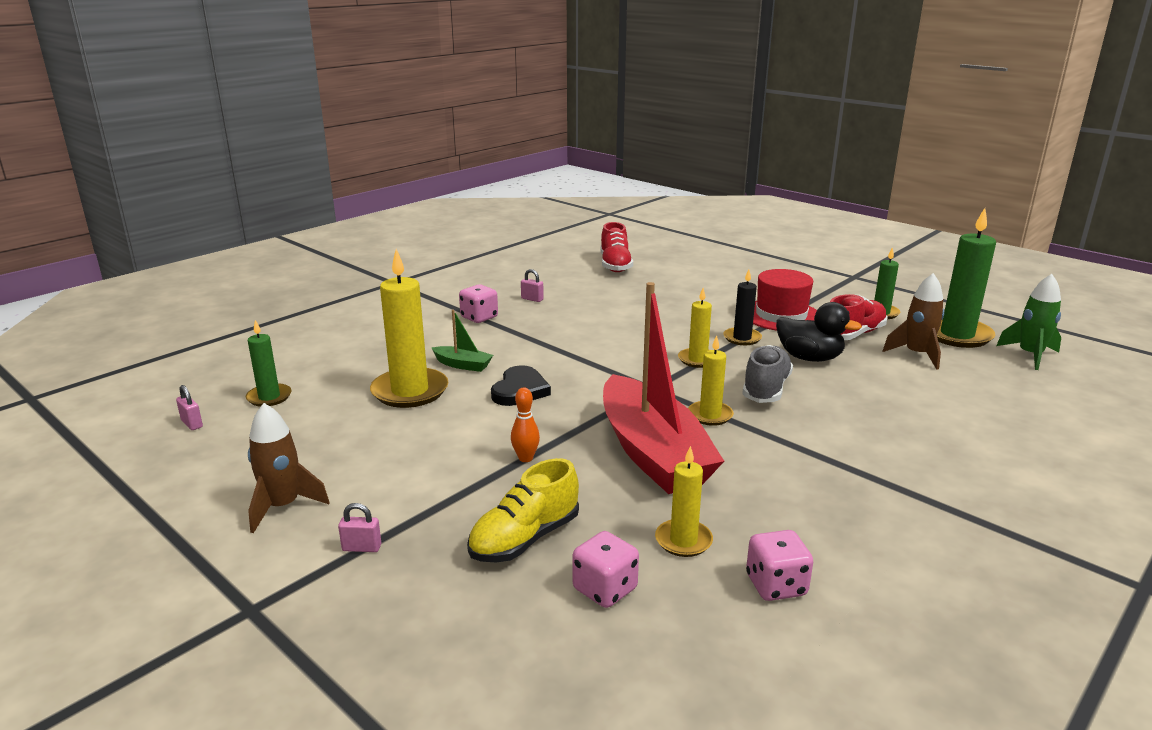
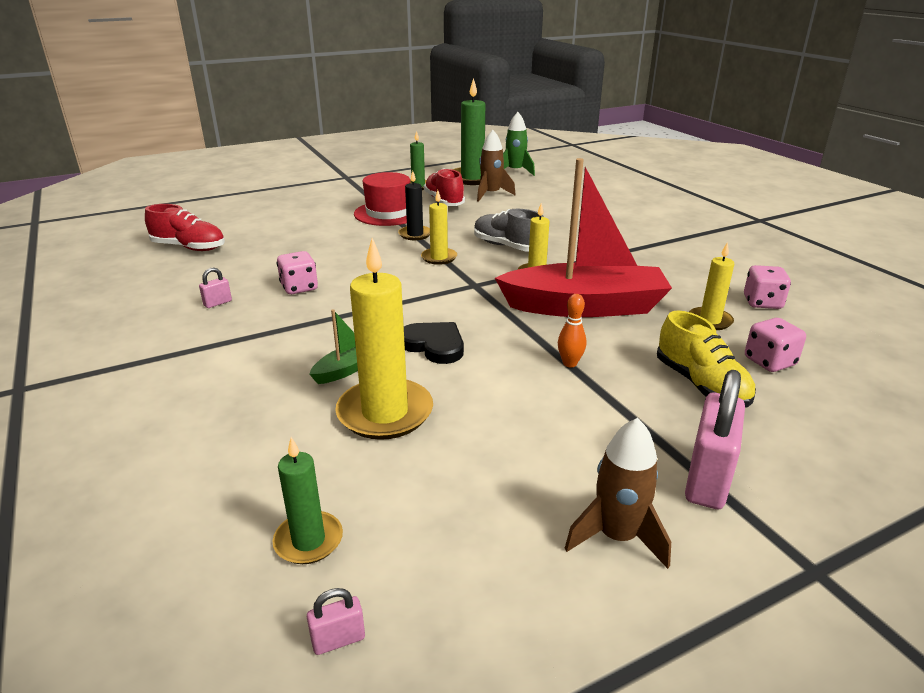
camera: 70 degrees left, 5 degrees up
pink padlock [338,503,381,552] -> pink padlock [685,370,745,509], size x2.21
pink dice [459,285,498,323] -> pink dice moved to [276,251,318,294]
black duck [776,302,862,362] -> none

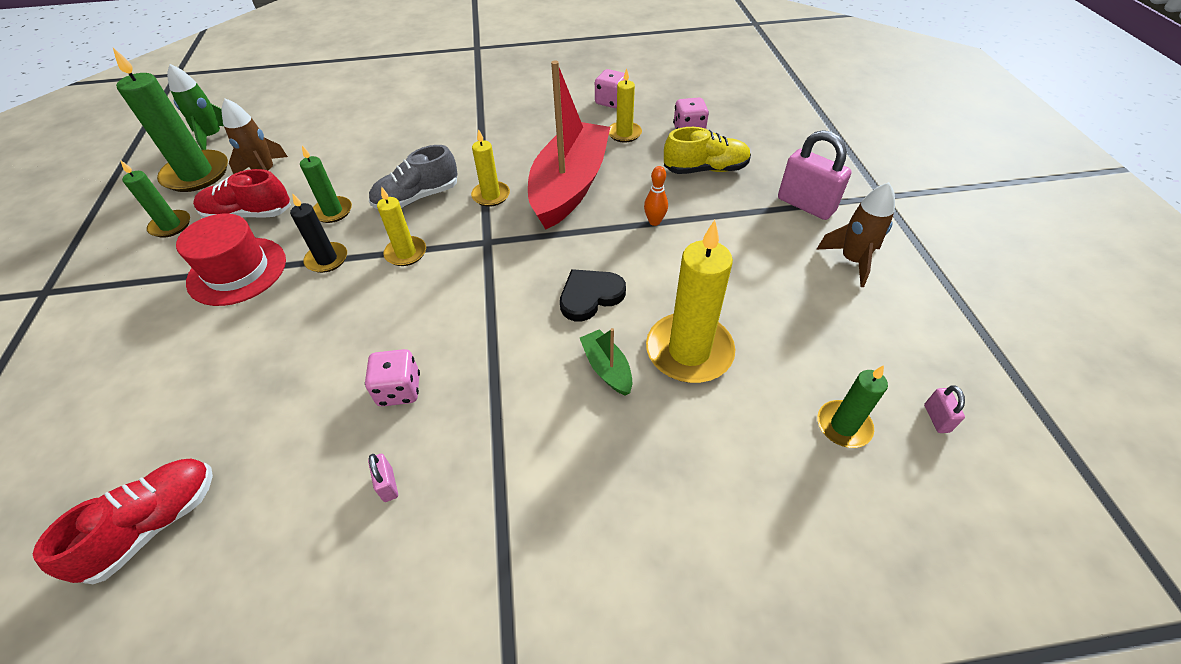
camera: 70 degrees left, 20 degrees up
none -> green candle [300,146,352,223]

